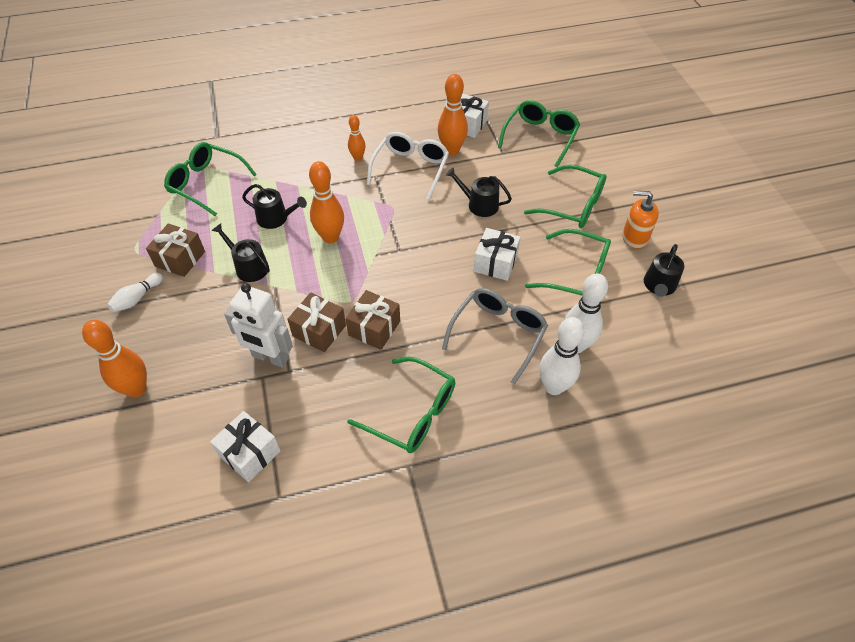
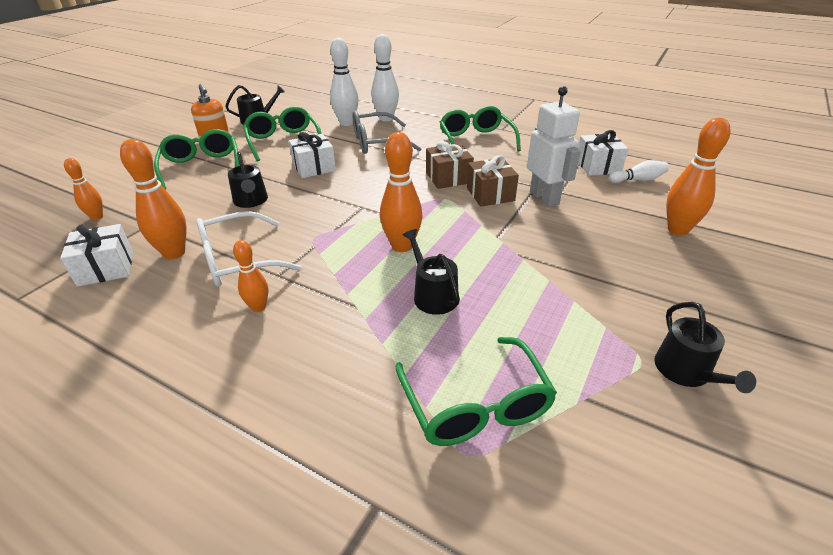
camera: 135 degrees left, 15 degrees down
white bowling pin [107,273,163,312] -> white bowling pin moved to [609,160,669,183]
brown gift [146,223,205,277] -> none
black watering can [212,223,270,282] -> black watering can moved to [654,302,756,393]
green glasses [498,100,580,167] -> orange bowling pin [64,158,103,220]

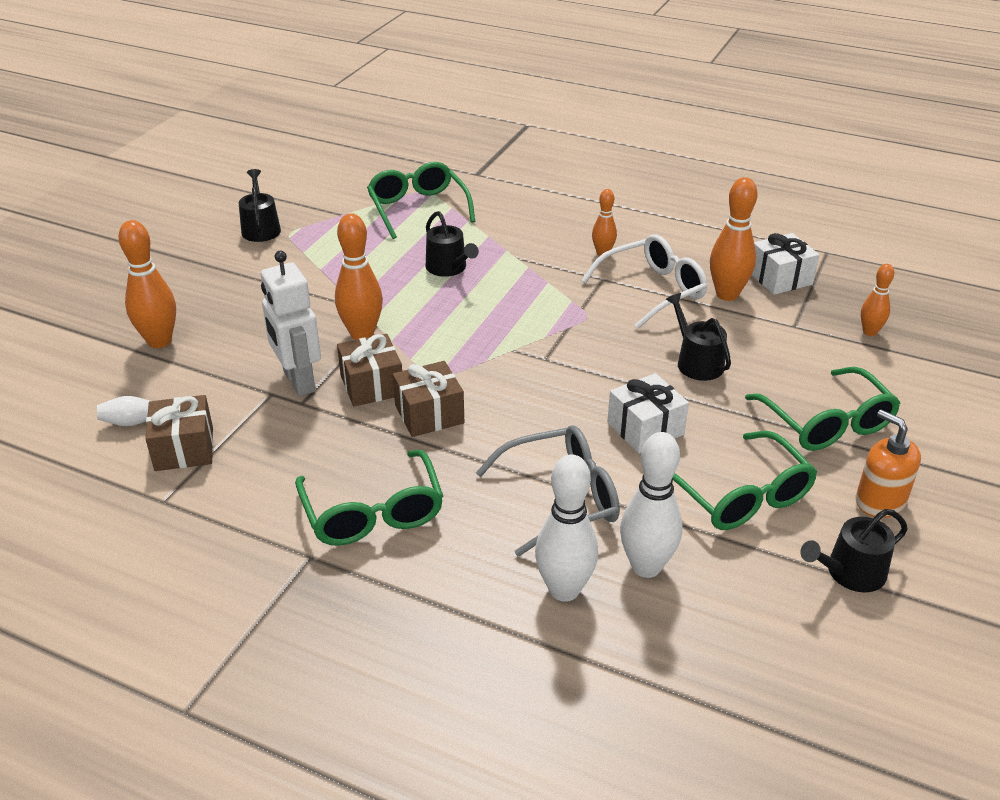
camera: 175 degrees right, 0 degrees up
orange bowling pin [380,132,422,252] -> orange bowling pin moved to [335,214,383,340]
white gift [578,130,628,176] -> brown gift [145,395,213,471]

